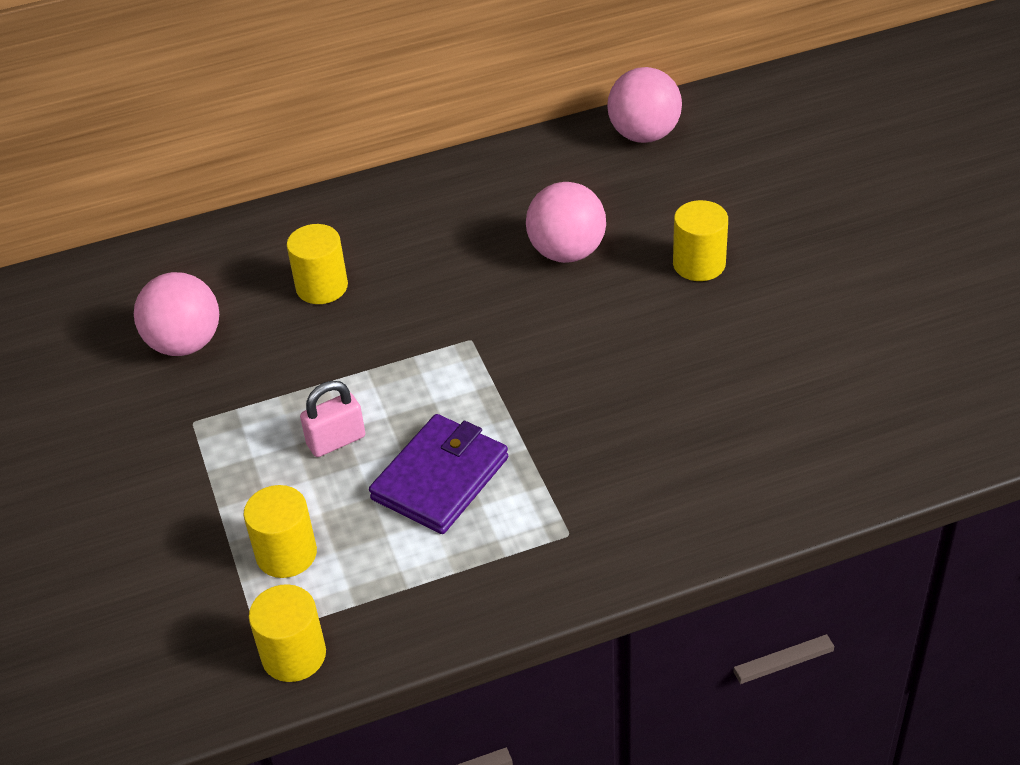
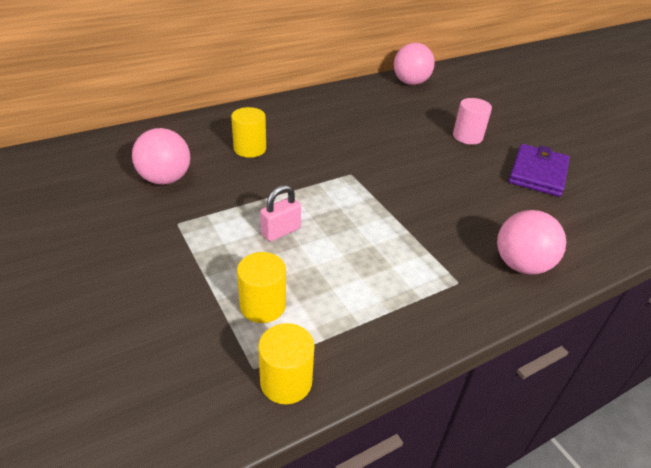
camera: 15 degrees left, 5 degrees down
purple wallet [369,414,508,534] -> purple wallet moved to [508,144,570,197]
pink ball [526,182,606,263] -> pink ball moved to [497,210,566,274]
yellow cylinder [673,200,728,281] -> pink cylinder [453,98,492,145]

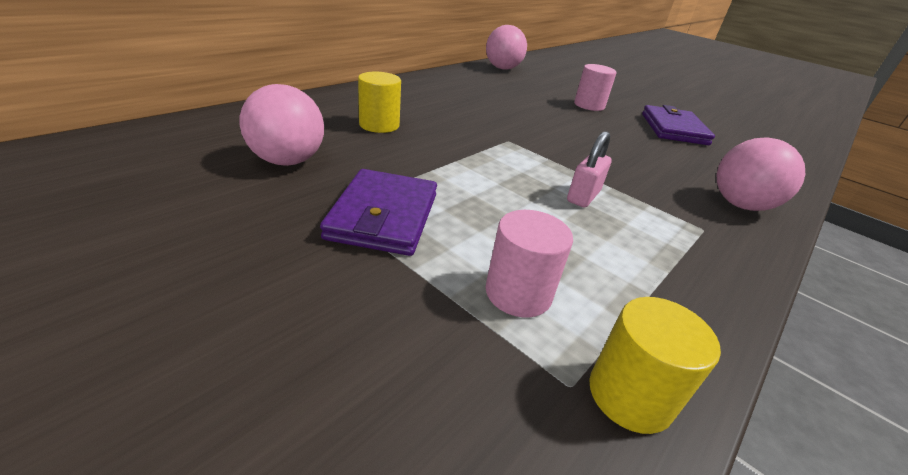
camera: 20 degrees left, 5 degrees down
yellow cylinder [237,252,286,323] -> pink cylinder [486,210,573,317]
pink padlock [260,185,301,242] -> pink padlock moved to [567,131,612,207]
none -> purple wallet [320,169,437,256]

